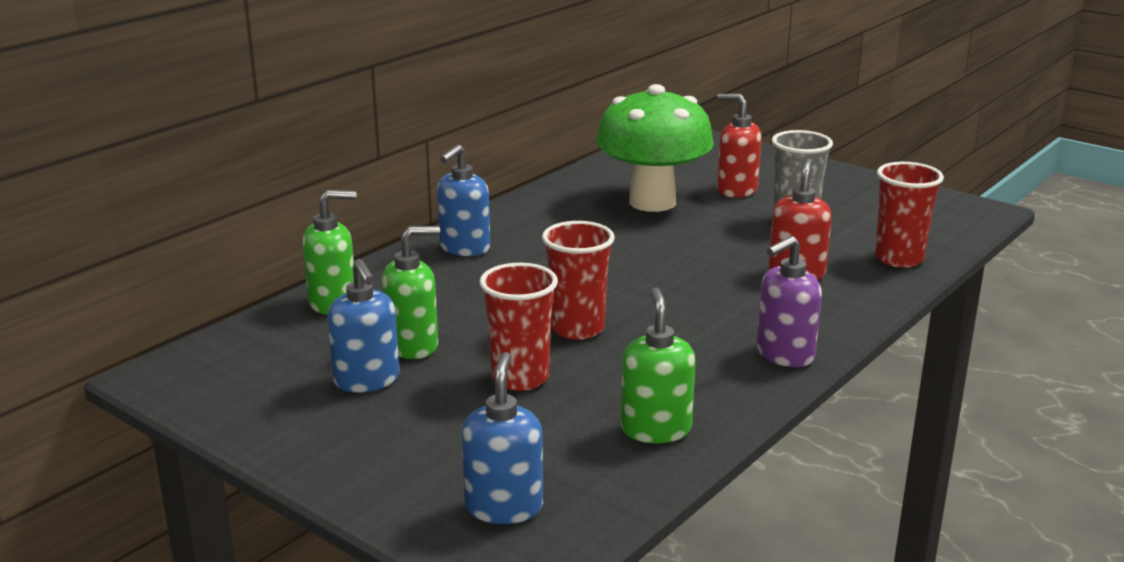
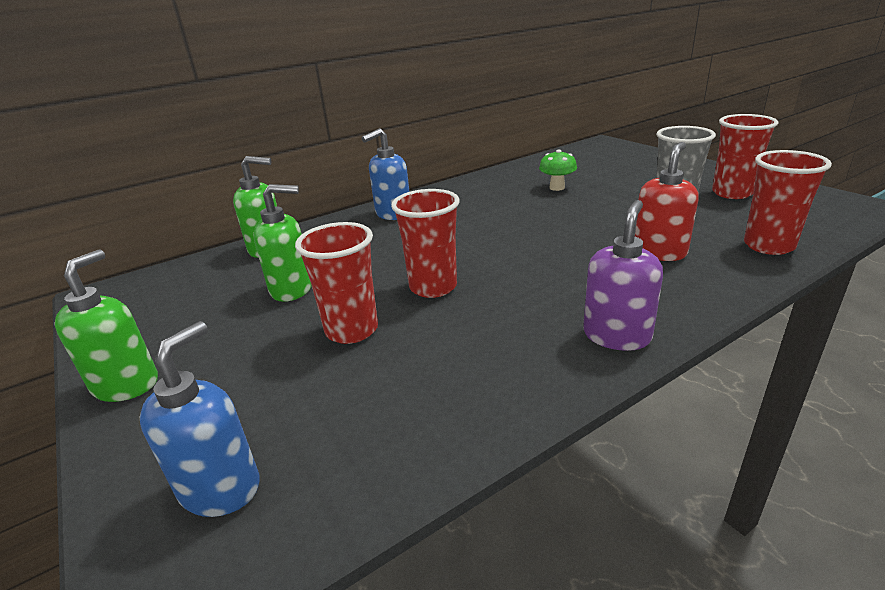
camera: 20 degrees right, 5 degrees up
blue soap dispenser [327,259,399,393] -> none
green mushroom [596,84,714,212] -> green mushroom [539,149,577,191], size x0.40
green soap dispenser [621,287,695,443] -> green soap dispenser moved to [54,249,158,402]
red soap dispenser [717,94,762,198] -> none
purple soap dispenser [756,236,822,367] -> purple soap dispenser turned 135 degrees clockwise [583,200,663,351]
none -> red cup [712,114,779,199]

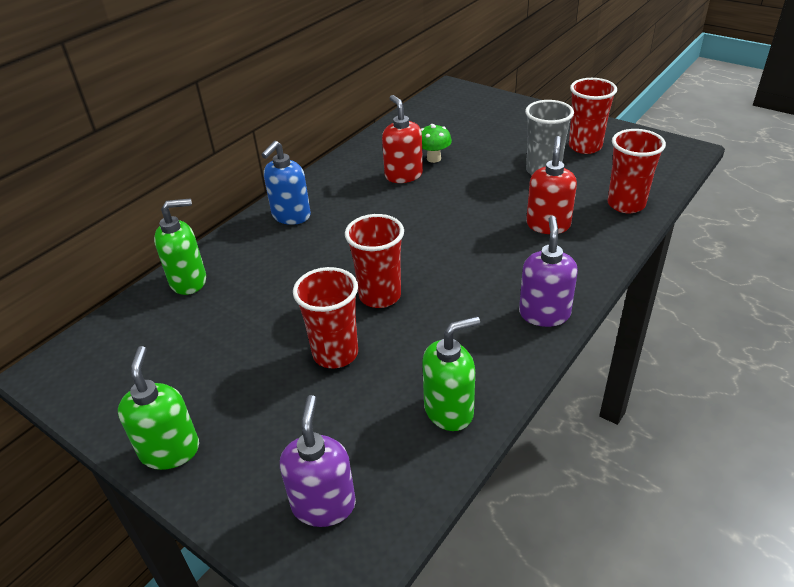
camera: 20 degrees left, 10 degrees up
blue soap dispenser [140,321,260,517] -> purple soap dispenser [280,395,356,527]
green soap dispenser [253,184,312,302] -> green soap dispenser moved to [422,316,480,431]
none -> red soap dispenser [382,95,423,183]

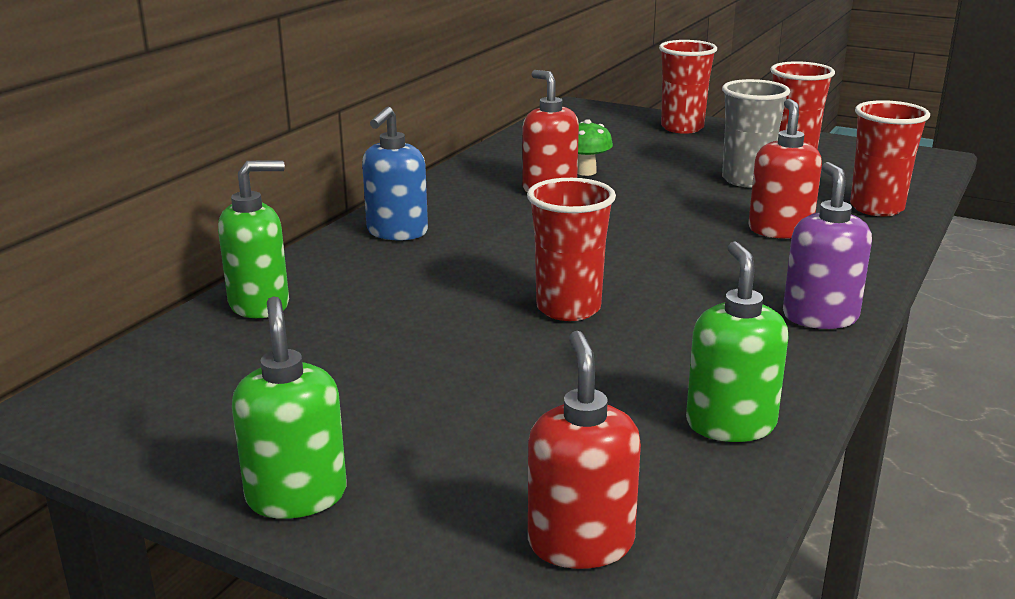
camera: 10 degrees left, 15 degrees down
purple soap dispenser [280,395,356,527] -> red soap dispenser [528,331,641,569]
red cup [293,267,358,368] -> red cup moved to [659,40,717,134]
green soap dispenser [422,316,480,431] -> green soap dispenser turned 60 degrees counterclockwise [686,241,788,442]

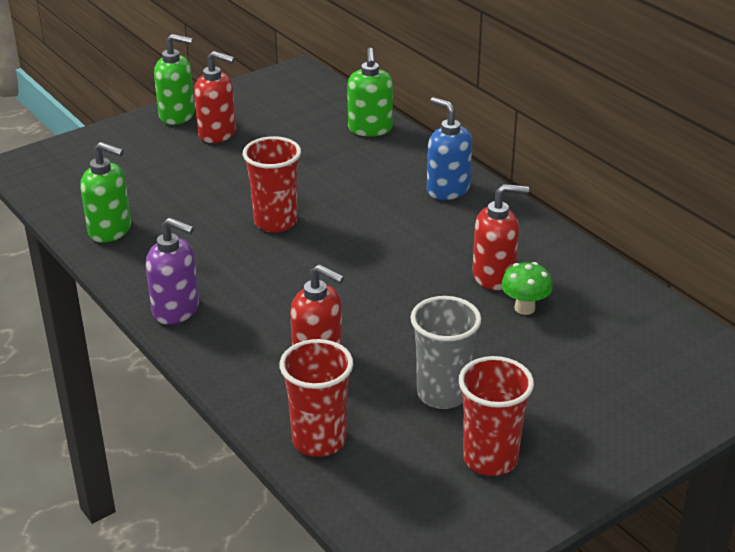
camera: 115 degrees right, 10 degrees up
red soap dispenser [528,331,641,569] -> red soap dispenser moved to [194,51,236,143]
red cup [659,40,717,134] -> none

